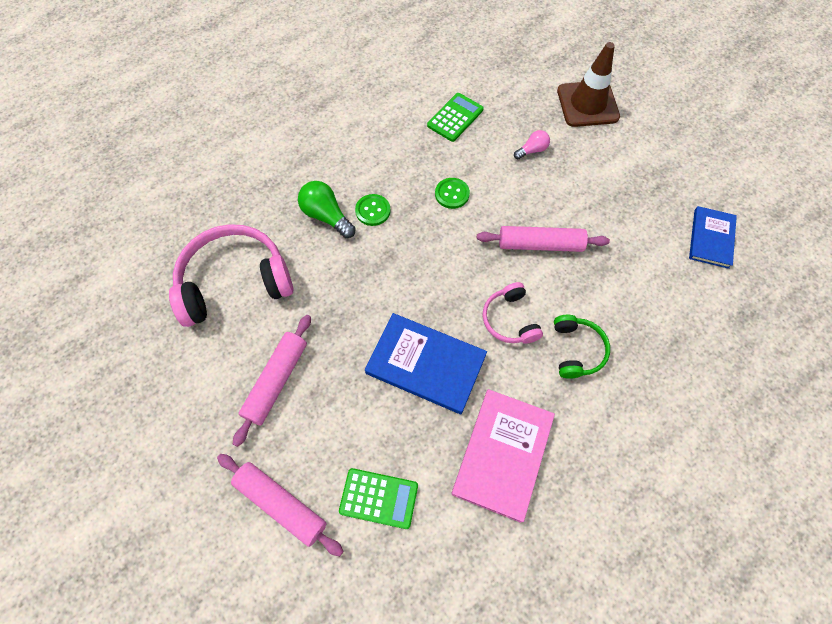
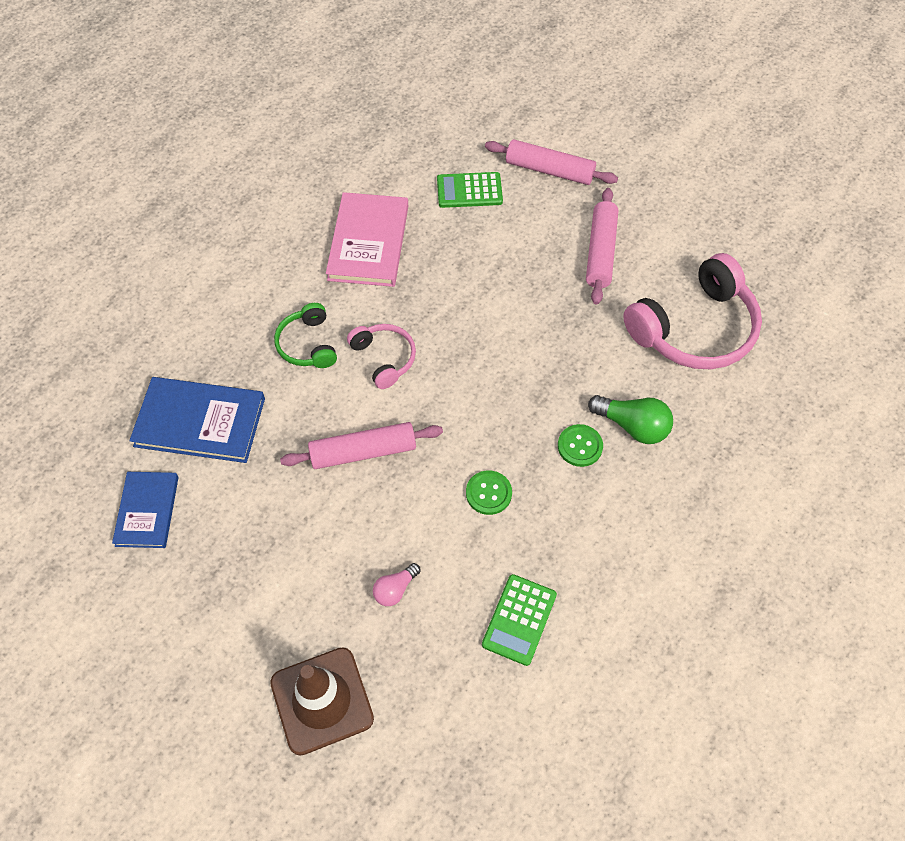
camera: 165 degrees right, 5 degrees down
blue book [365,313,487,414] -> blue book moved to [130,377,265,463]

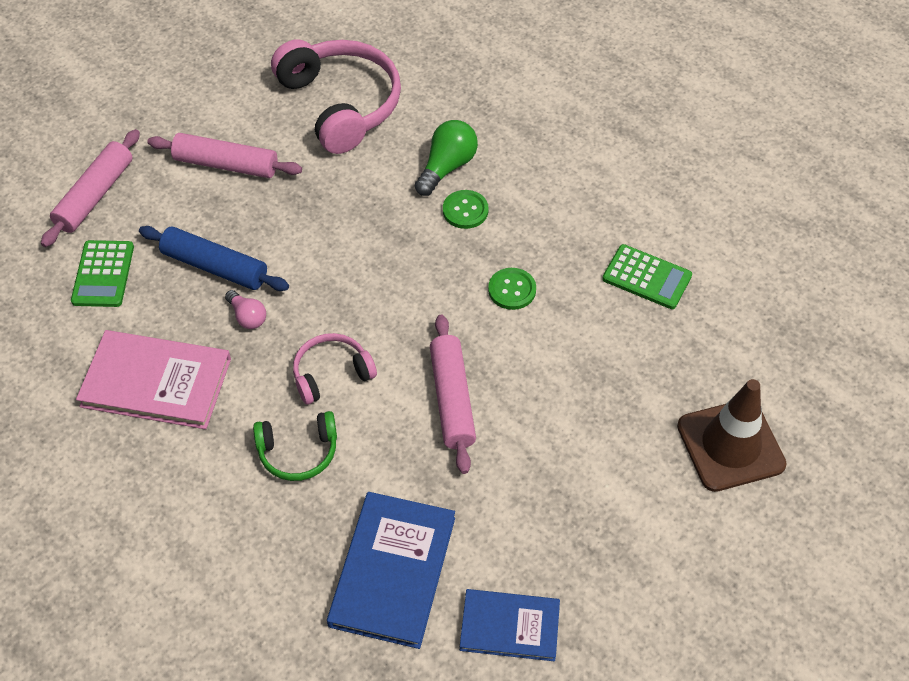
camera: 85 degrees left, 5 degrees down
pink light bulb [373,563,421,606] -> pink light bulb moved to [225,290,266,329]
none -> blue rolling pin [139,226,289,291]

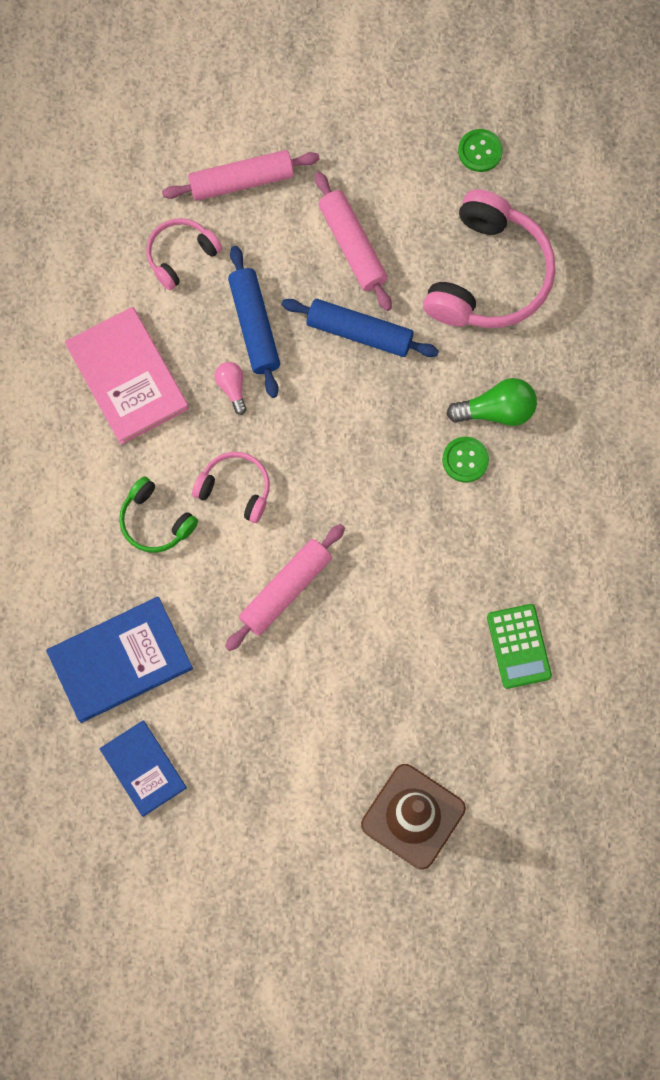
camera: 50 degrees right, 20 degrees up
green calculator [71,240,134,307] -> pink headphones [146,218,222,291]
pink light bulb [225,290,266,329] -> pink light bulb turned 150 degrees clockwise [215,362,247,415]
green button [488,268,536,310] -> green button moved to [458,129,503,172]
none -> blue rolling pin [282,299,439,357]

